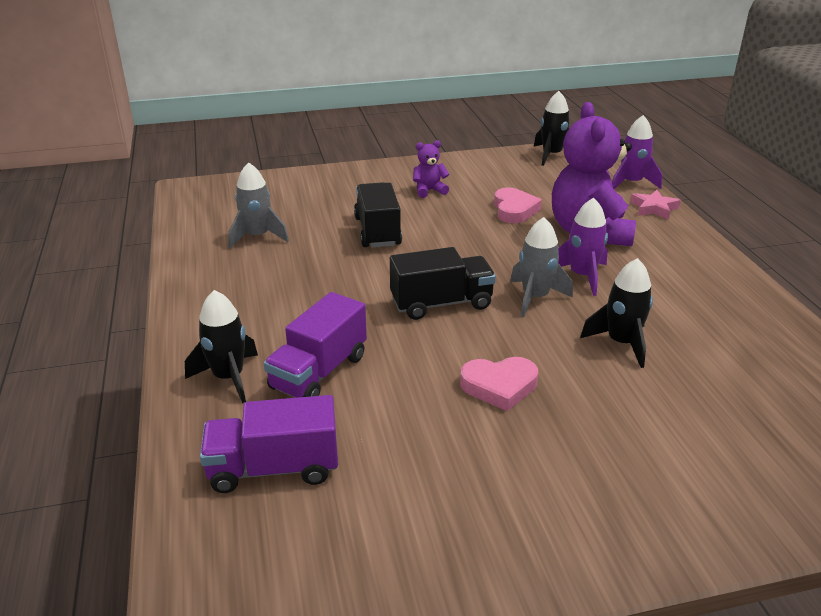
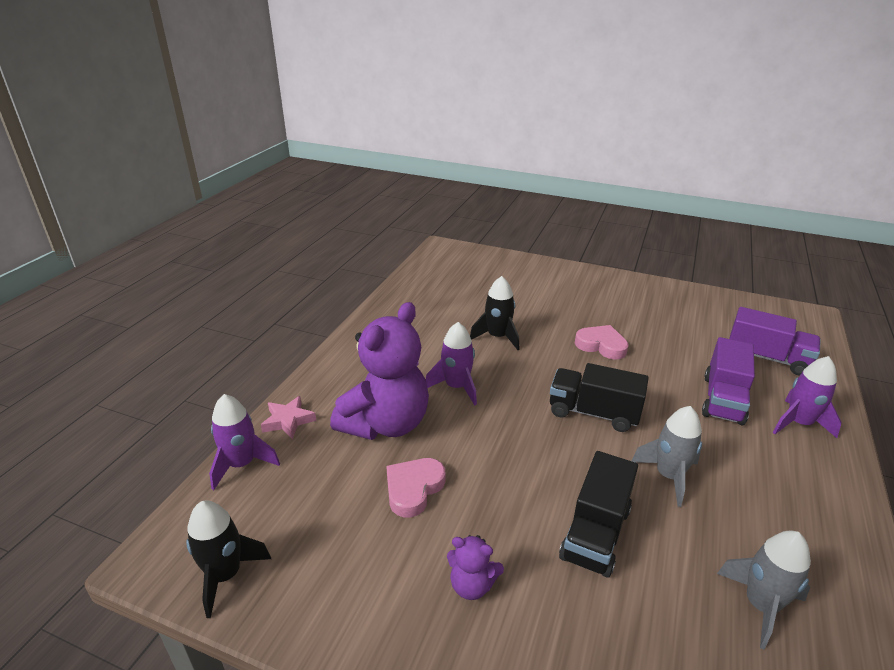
camera: 145 degrees left, 0 degrees up
black rocket [185,290,258,403] -> purple rocket [773,356,842,438]
purple truck [264,292,367,398] -> purple truck turned 135 degrees clockwise [702,337,755,426]
grey rocket [510,217,573,317] -> grey rocket moved to [632,406,702,507]

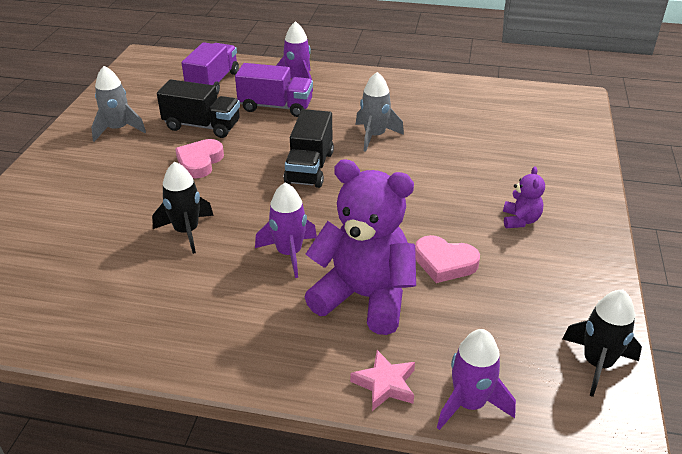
camera: 100 degrees left, 5 degrees up
black truck [559,451,638,578] -> black truck moved to [157,79,240,138]
grey rocket [717,531,811,650] -> grey rocket moved to [91,66,146,142]

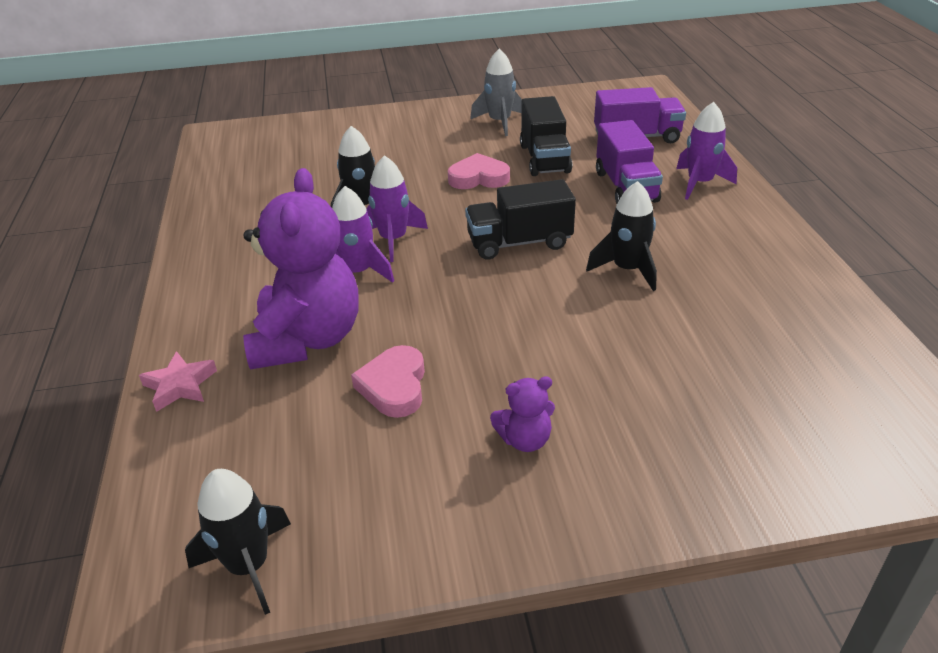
camera: 70 degrees right, 0 degrees up
grey rocket [356,72,404,152] -> black rocket [586,181,657,291]
purple rocket [437,329,516,430] -> purple rocket moved to [366,155,428,262]

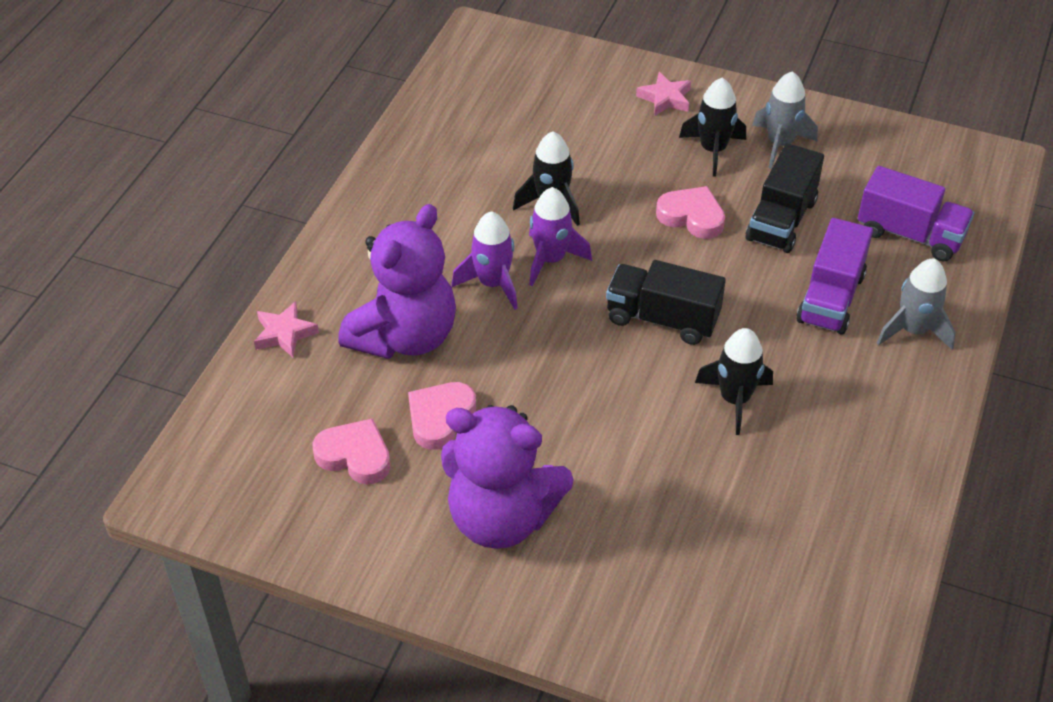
camera: 30 degrees right, 10 degrees up
black rocket [185,469,291,615] -> black rocket moved to [679,78,746,177]
purple teddy bear [490,376,555,452] -> purple teddy bear [441,405,574,549], size x2.27
purple rocket [676,102,737,200] -> grey rocket [877,258,956,350]
none -> pink heart [312,418,391,485]
none -> pink star [636,72,691,116]

